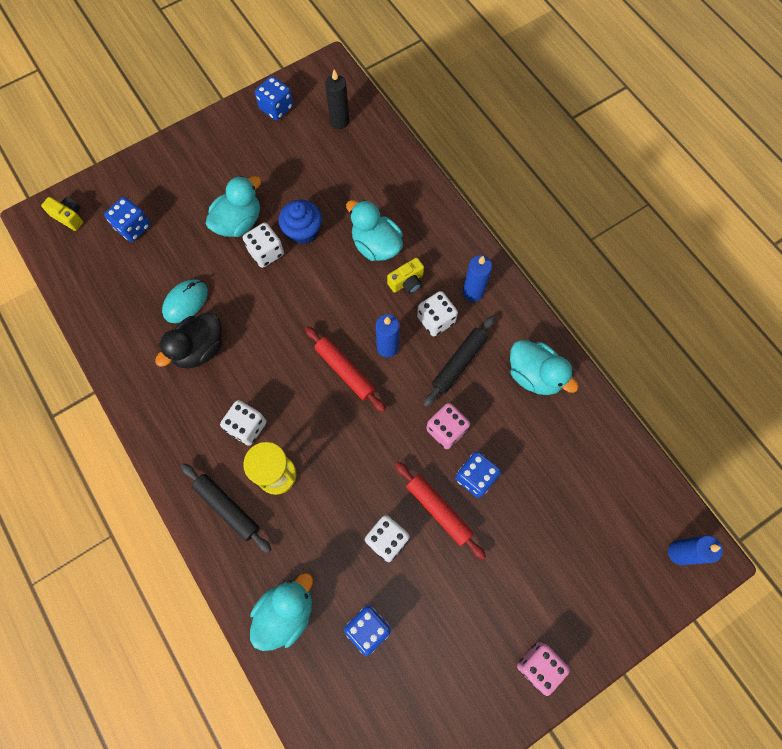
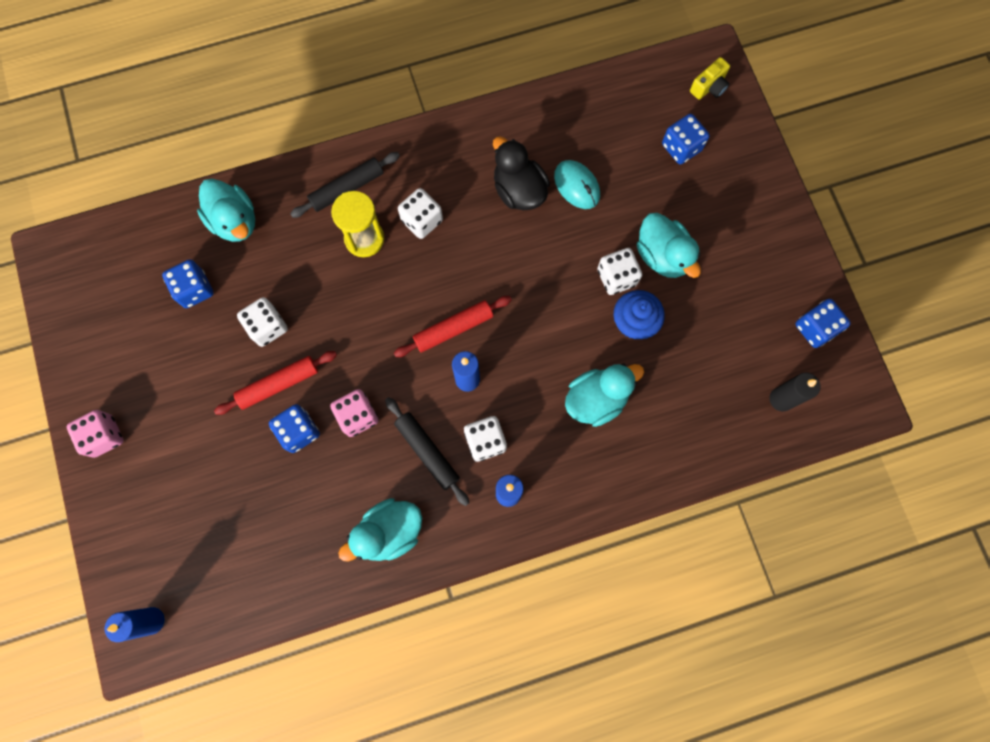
camera: 105 degrees right, 5 degrees up
yellow camera [387,258,424,294] -> none

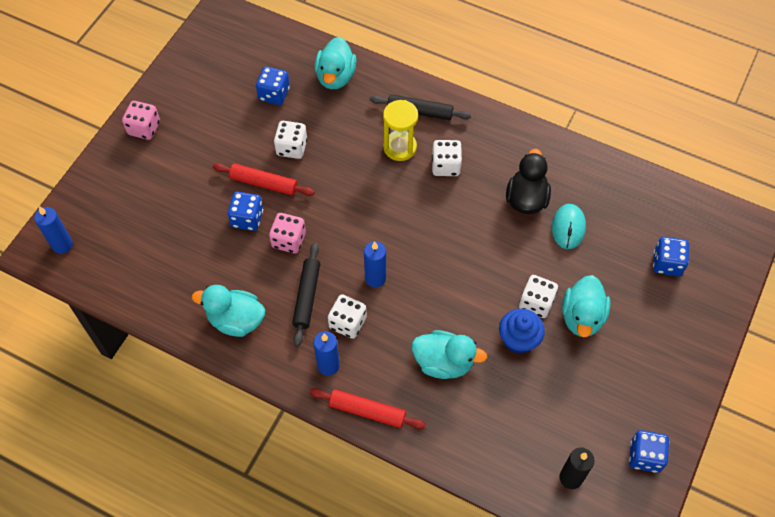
camera: 45 degrees right, 15 degrees down
red rolling pin [394,296,512,357] -> red rolling pin moved to [310,388,426,429]
yellow camera [690,57,730,100] -> none

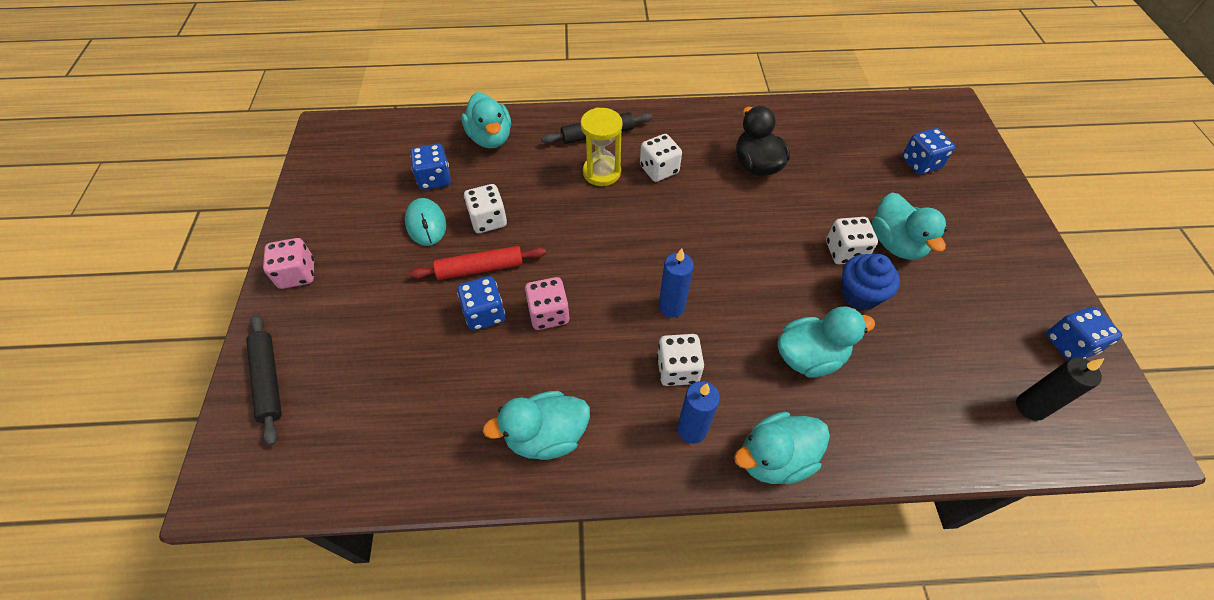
camera: 30 degrees left, 5 degrees down
blue candle [34,206,73,254] -> none
black rolling pin [292,243,320,346] -> black rolling pin moved to [246,314,282,446]
red rolling pin [310,388,426,429] -> turquoise duck [734,412,830,484]
turquoise mouse [552,204,586,249] -> turquoise mouse moved to [405,198,446,246]

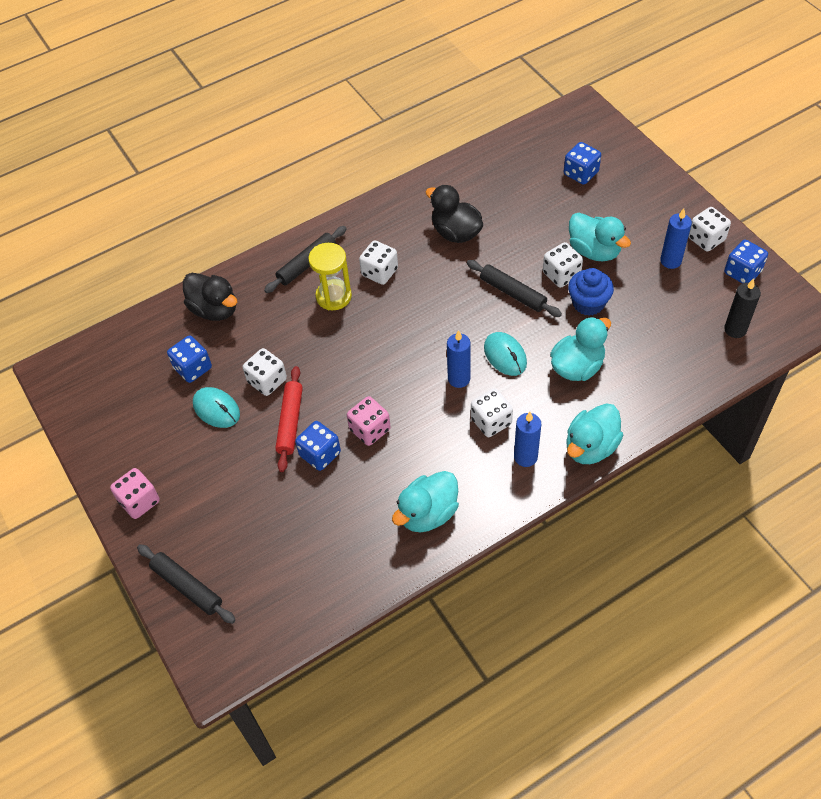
camera: 25 degrees left, 0 degrees up
red rolling pin [409,246,546,280] -> red rolling pin turned 45 degrees counterclockwise [275,366,303,472]
turquoise duck [462,92,511,149] -> black duck [183,273,237,321]
none -> black rolling pin [467,260,562,317]
none -> turquoise mouse [484,332,527,376]
none -> blue candle [660,208,692,269]
none -> white dice [688,207,731,252]

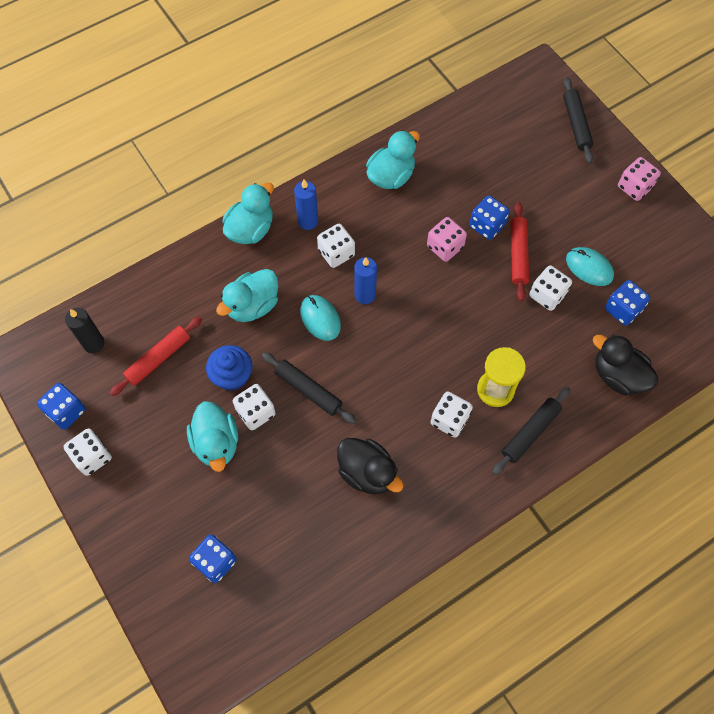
camera: 175 degrees right, 10 degrees up
black rolling pin [137,544,236,624] -> black rolling pin turned 45 degrees clockwise [563,77,593,164]
turquoise duck [569,213,631,262] -> turquoise duck turned 150 degrees counterclockwise [187,401,238,472]
blue candle [660,208,692,269] -> none
none -> red rolling pin [110,316,202,396]

